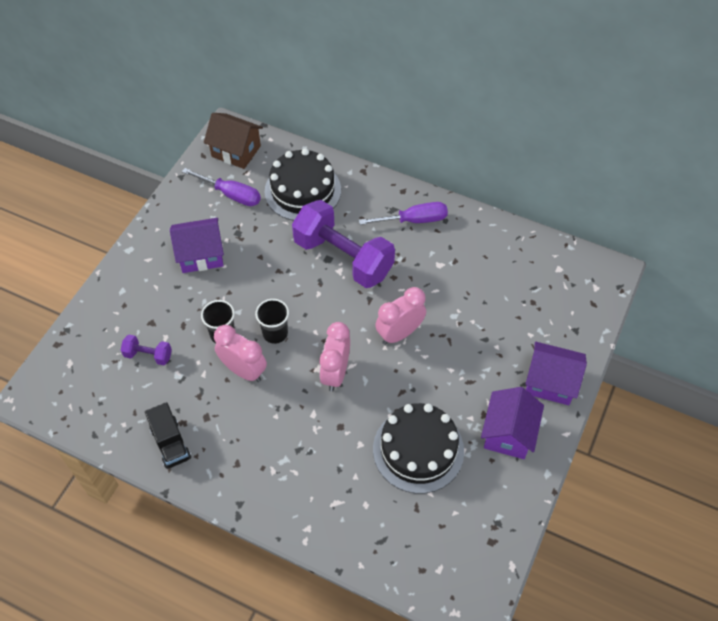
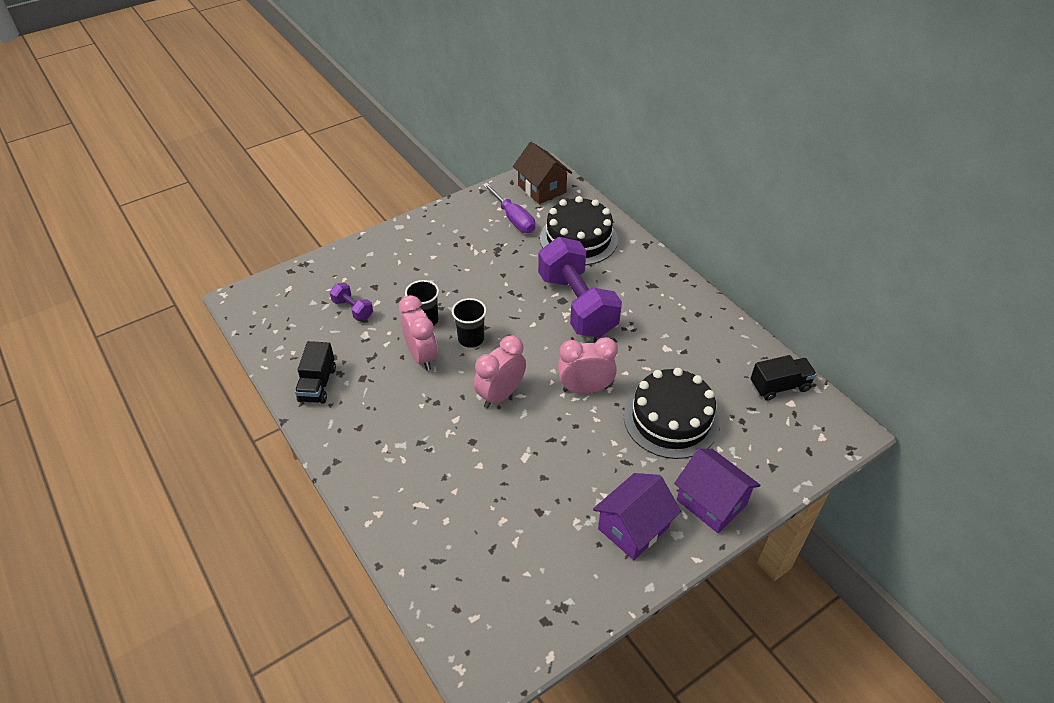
camera: 30 degrees right, 10 degrees down
purple house [170,218,224,273] -> none
purple screwdriver [359,202,448,225] -> none
black cake [373,403,464,494] -> black cake moved to [624,368,720,459]
none -> black truck [751,355,817,401]

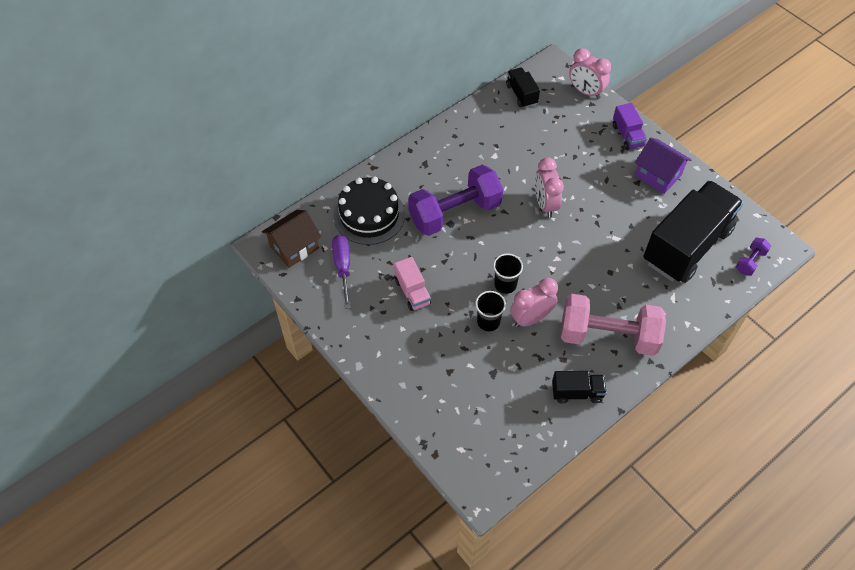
camera: 95 degrees left, 10 degrees up
purple dumbbell [330,283,373,321] -> purple dumbbell moved to [736,238,771,276]
pink clock [474,335,526,408] -> pink clock moved to [569,48,611,99]
purple screwdriver [483,183,535,233] -> purple screwdriver turned 60 degrees counterclockwise [332,235,351,309]
black cake [624,368,720,459] -> none
purple house [674,449,761,533] -> purple truck [613,103,647,150]
none -> pink truck [394,257,431,311]
none -> pink dumbbell [561,294,666,356]
none -> black truck [644,180,744,283]

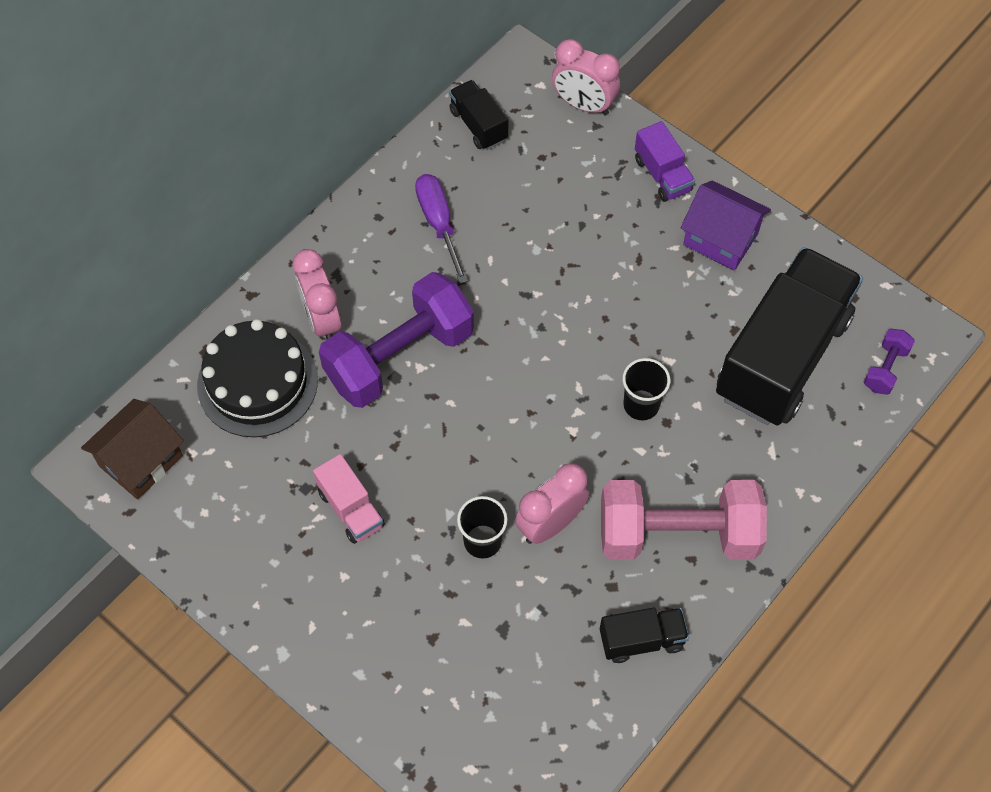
camera: 10 degrees left, 5 degrees up
purple screwdriver [332,235,351,309] -> purple screwdriver moved to [415,174,468,284]
black cup [493,254,523,294] -> black cup moved to [622,358,670,420]
pink clock [535,157,564,218] -> pink clock moved to [293,249,342,339]

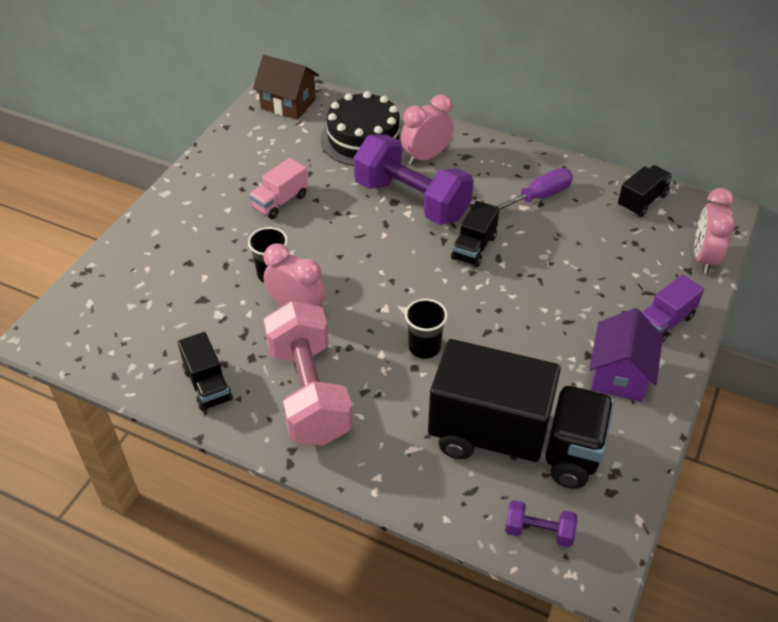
camera: 75 degrees right, 15 degrees down
none -> black truck [451,201,499,267]

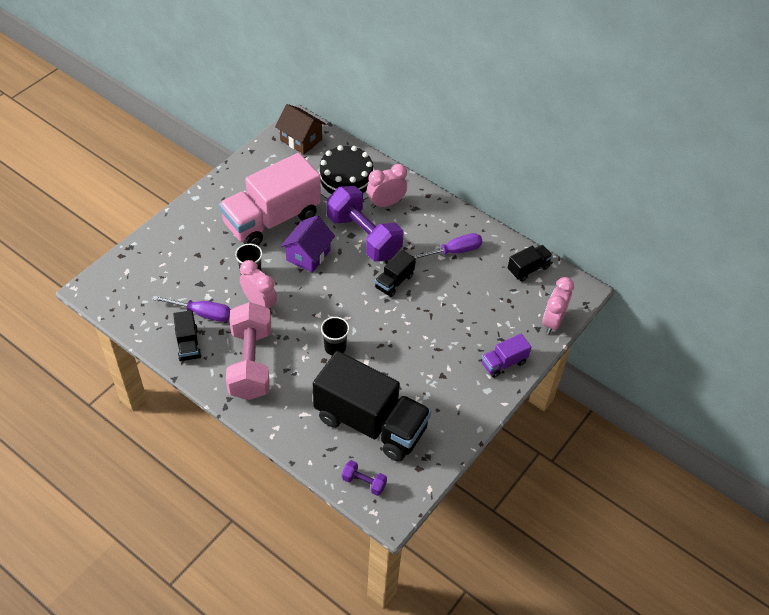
camera: 10 degrees right, 5 degrees up
pink truck [249,158,308,219] -> pink truck [219,153,321,246], size x2.26
purple house [589,308,663,402] -> purple house moved to [281,216,335,273]
none -> purple screwdriver [152,295,231,322]

